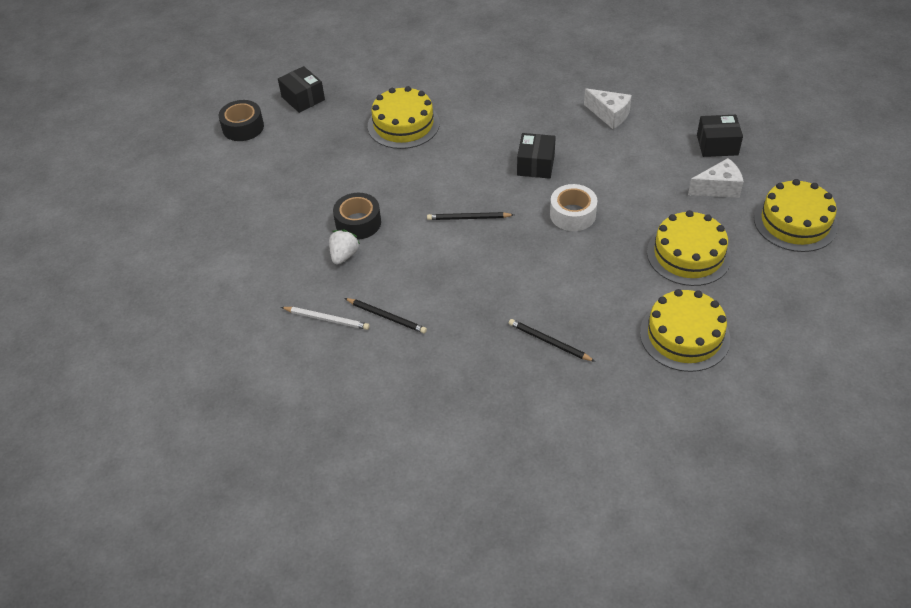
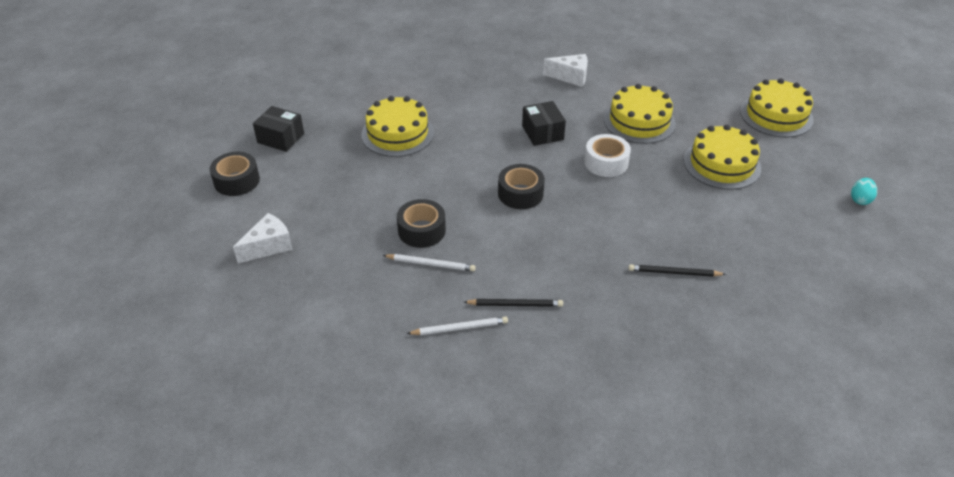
camera: 30 degrees left, 5 degrees down
white strawberry [329,229,360,265] -> white pencil [383,254,476,271]
black pencil [427,212,514,220] -> black tape [498,164,545,209]
yellow cake [640,289,730,372] -> yellow cake moved to [604,84,676,144]
white cheese [688,158,744,198] -> white cheese moved to [233,213,293,263]
black box [697,115,743,157] -> none
none -> turquoise egg [851,178,877,205]

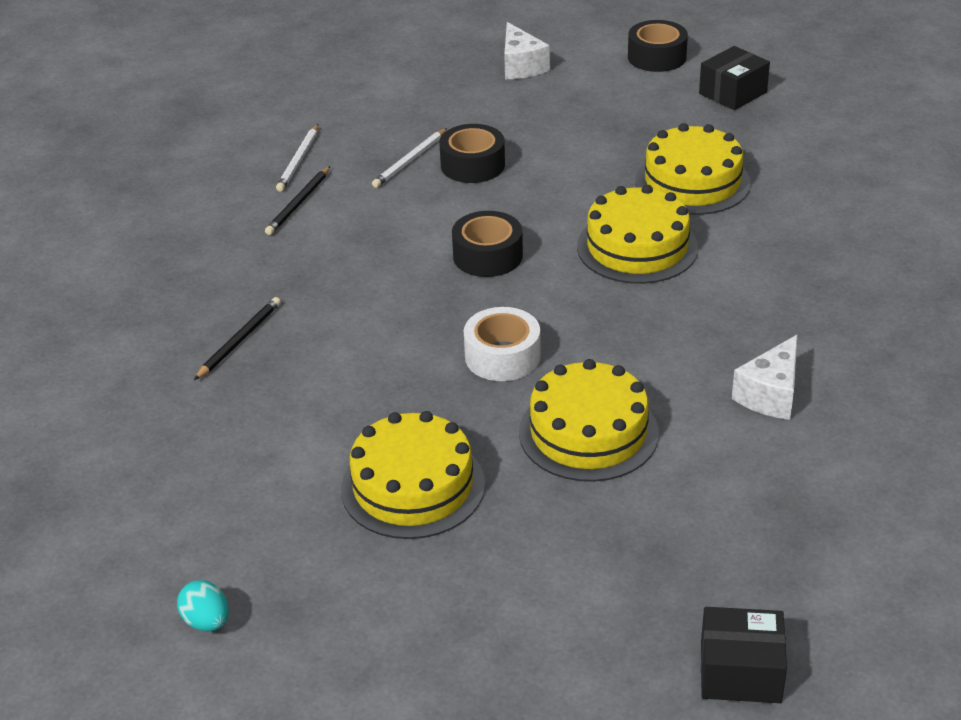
camera: 115 degrees right, 5 degrees down
black box [522,101,566,146] -> black box moved to [701,607,787,703]
yellow cake [740,78,814,137] -> yellow cake moved to [577,185,698,284]

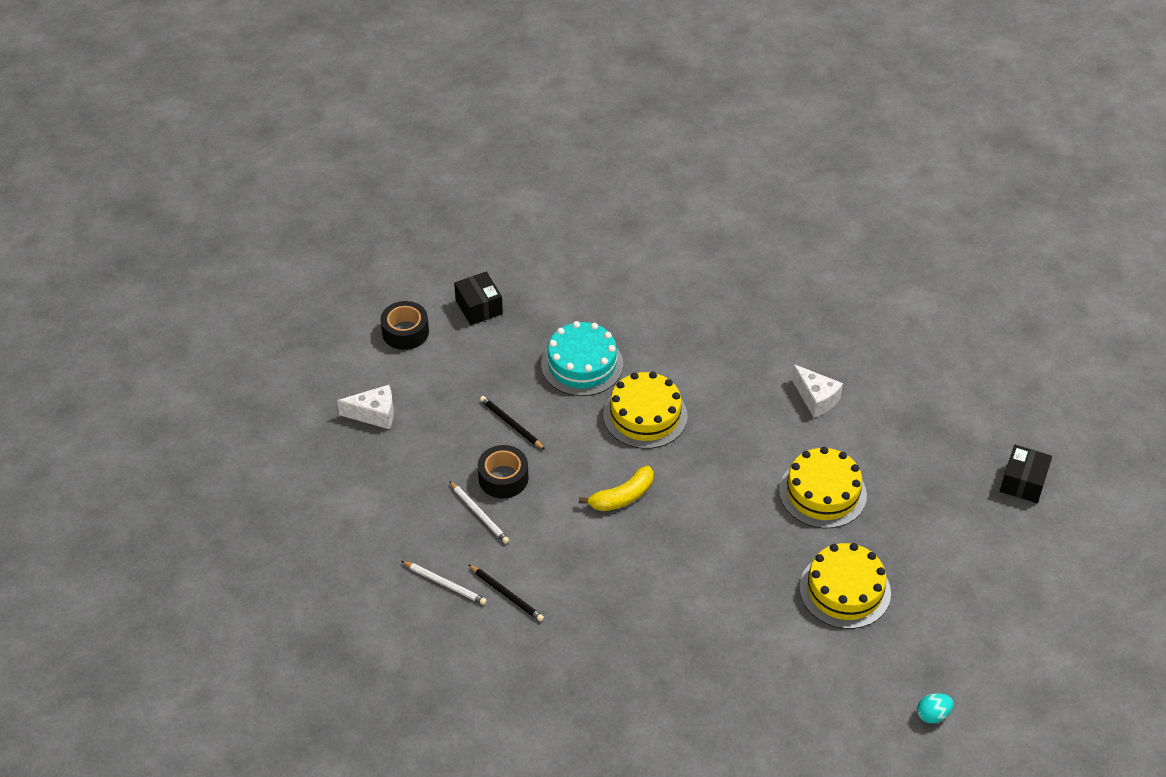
camera: 75 degrees left, 10 degrees up
black pencil [194,297,281,380] -> black pencil moved to [480,396,545,450]
black tape [452,211,523,277] -> yellow banana [579,466,654,511]
white tape [464,307,541,381] -> none
yellow cake [635,123,751,215] -> turquoise cake [541,321,623,396]

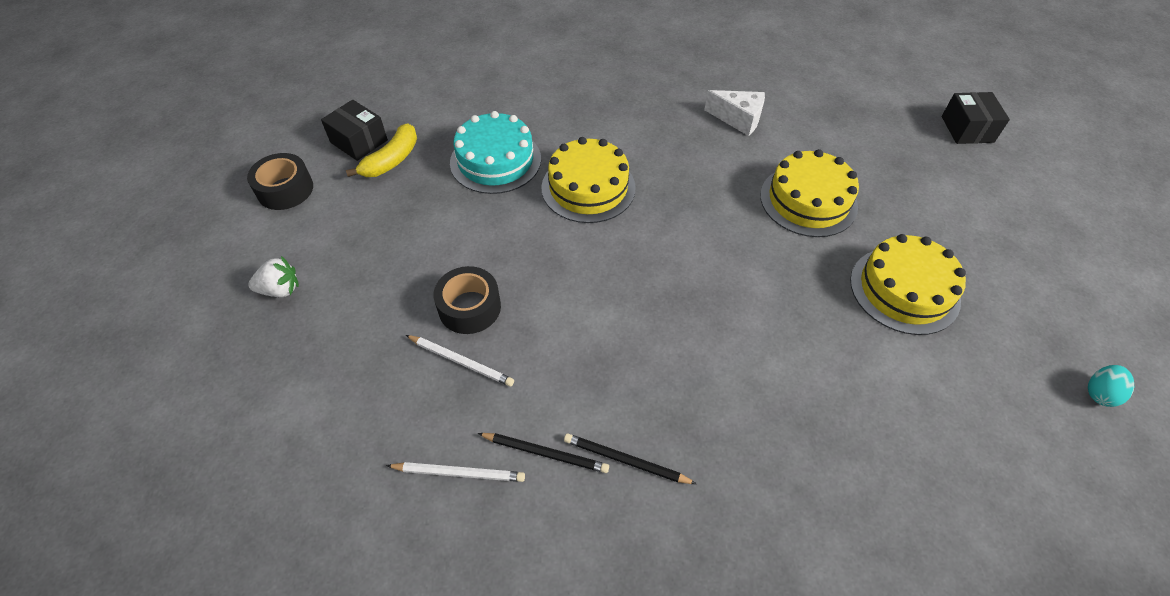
camera: 25 degrees left, 5 degrees up
white cheese [337,385,394,429] -> white strawberry [248,256,299,297]
black pencil [480,396,545,450] -> black pencil moved to [564,433,696,484]
yellow banana [579,466,654,511] -> yellow banana moved to [346,123,417,177]

